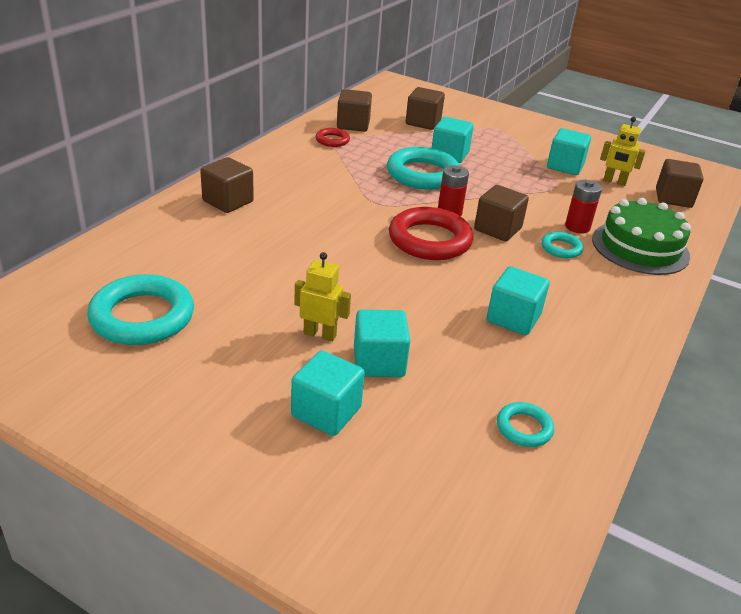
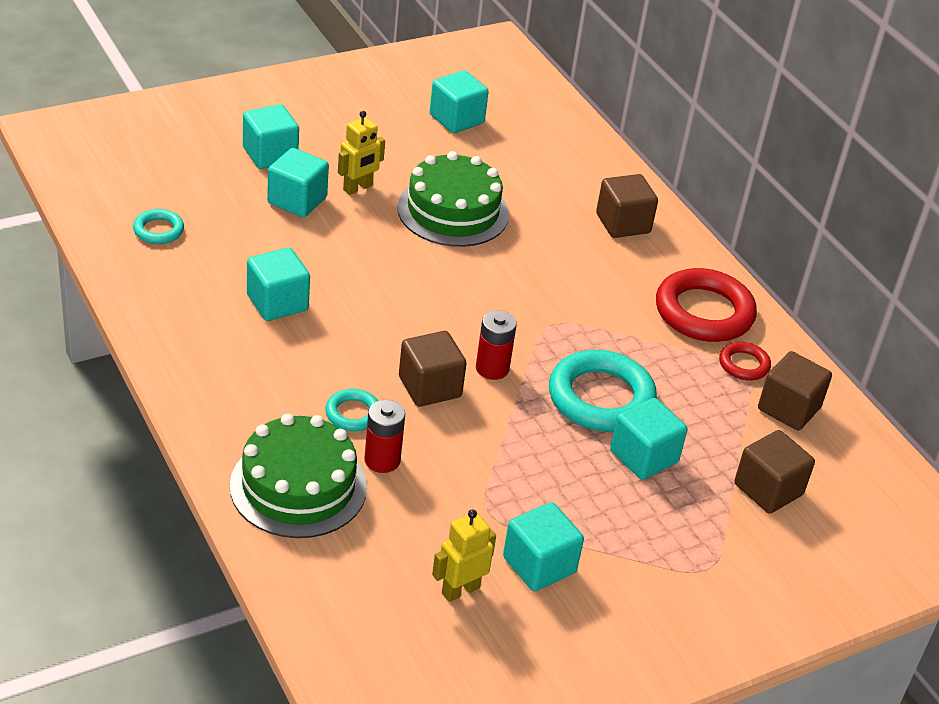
camera: 120 degrees right, 5 degrees up
turquoise ring [87,274,194,345] -> turquoise cube [430,70,489,133]
red ring [389,207,473,260] -> red ring moved to [656,268,757,342]
brown cube [656,159,704,208] -> none
none -> green cake [397,151,509,247]

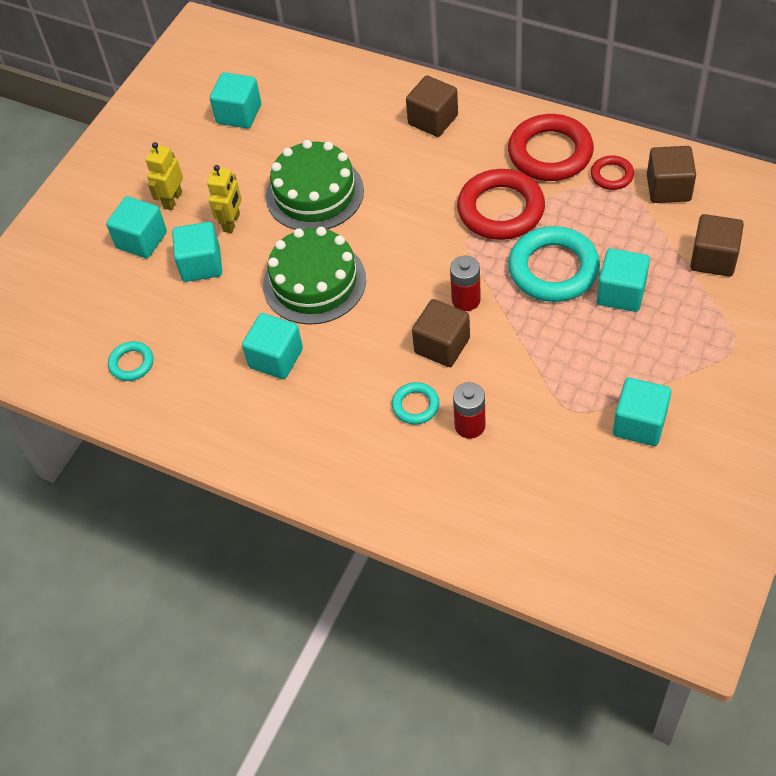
camera: 25 degrees left, 15 degrees up
green cake [230,414,367,538] -> green cake moved to [263,227,366,325]
yellow robot [432,509,496,602] -> yellow robot moved to [145,142,183,210]
none -> red ring [457,169,545,240]

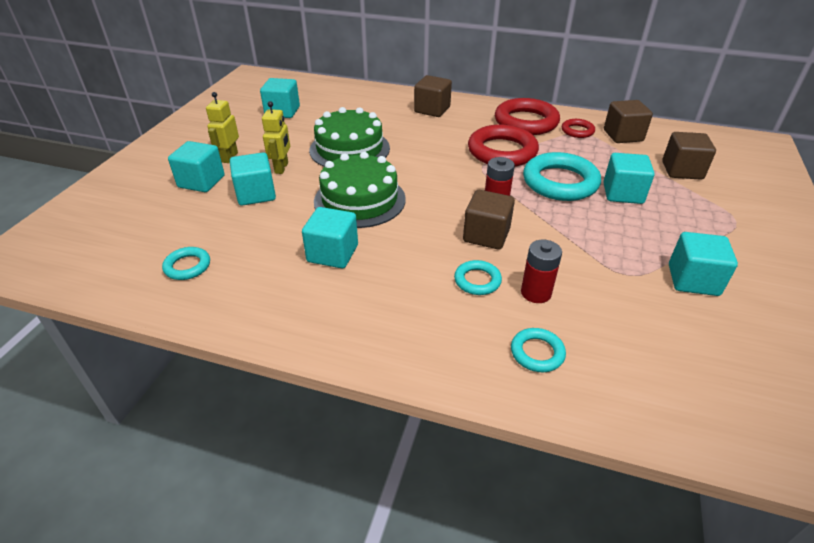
camera: 15 degrees left, 15 degrees down
none -> turquoise ring [511,328,566,372]

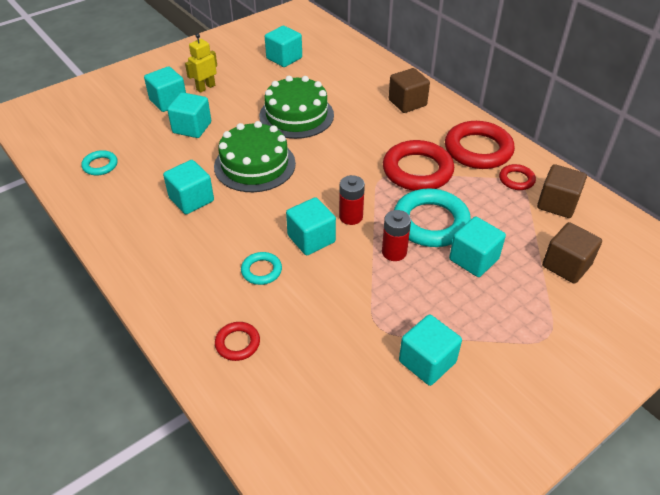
camera: 35 degrees right, 5 degrees up
yellow robot [262,101,290,174] -> none
brown cube [463,190,515,250] -> turquoise cube [286,197,336,255]
turquoise ring [511,328,566,372] -> red ring [215,322,260,361]
red battery [521,240,562,303] -> red battery moved to [382,210,411,261]

